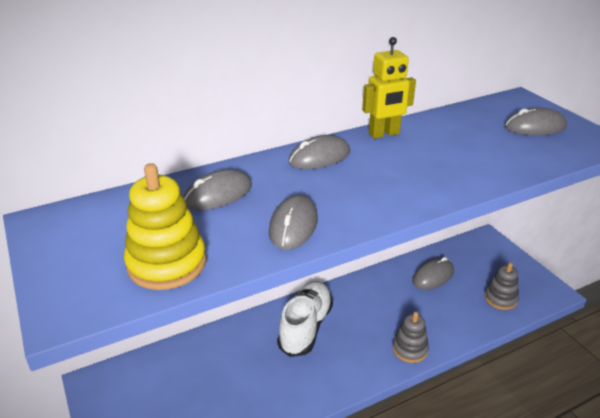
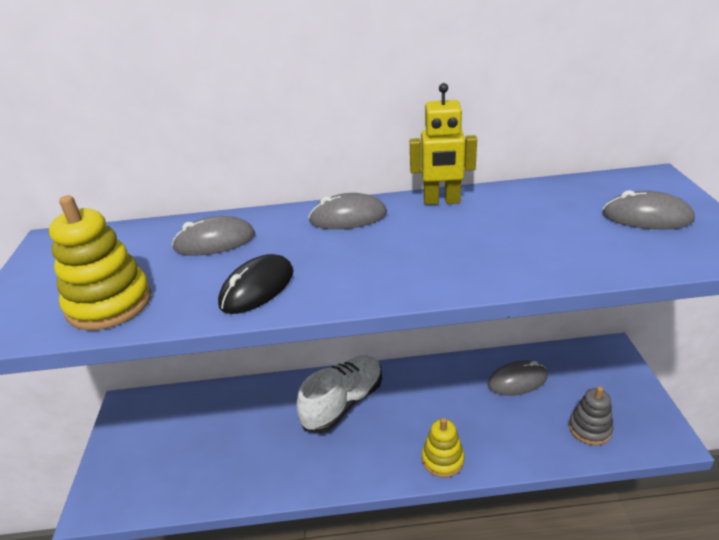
camera: 25 degrees right, 0 degrees up
grey mouse [269,194,318,250] -> black mouse [218,254,294,314]
grey stacking toy [393,312,429,363] -> yellow stacking toy [422,418,464,478]

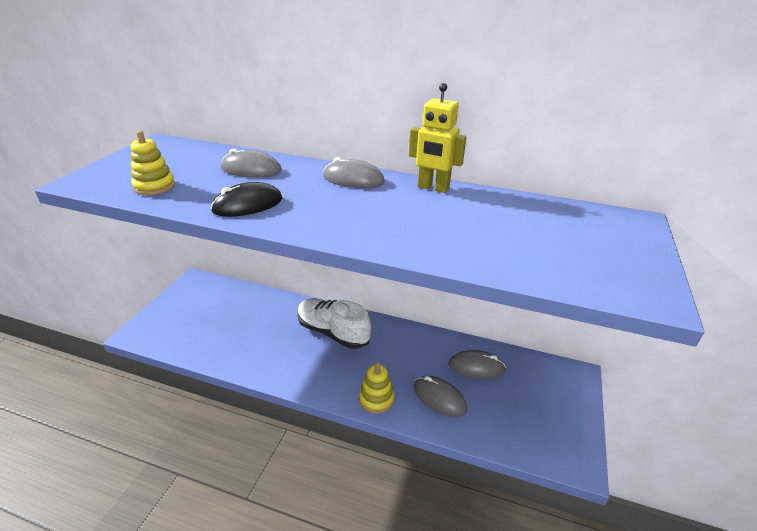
camera: 20 degrees right, 0 degrees up
yellow stacking toy [49,195,151,330] -> yellow stacking toy [130,131,175,195], size x0.65
white shoe [296,355,382,433] -> white shoe turned 120 degrees counterclockwise [298,298,371,349]
grey stacking toy [569,386,614,445] -> none
grey mouse [602,190,695,230] -> grey mouse moved to [414,376,467,417]

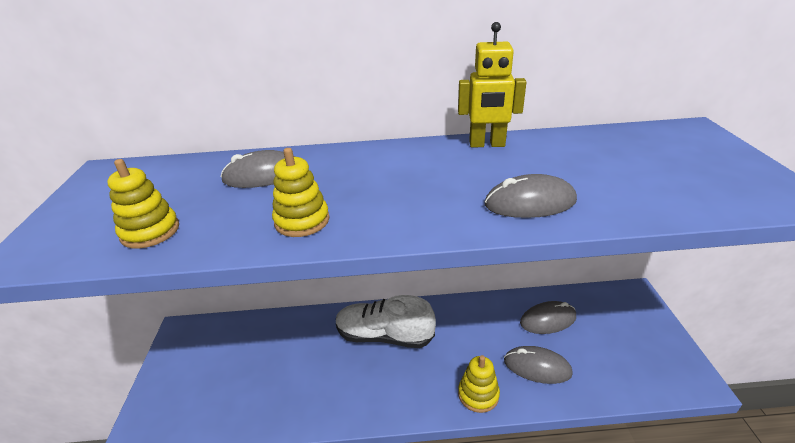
camera: 20 degrees left, 0 degrees up
black mouse [211,182,282,217] -> yellow stacking toy [272,148,329,237]
grey mouse [323,157,385,188] -> grey mouse moved to [485,174,577,218]

